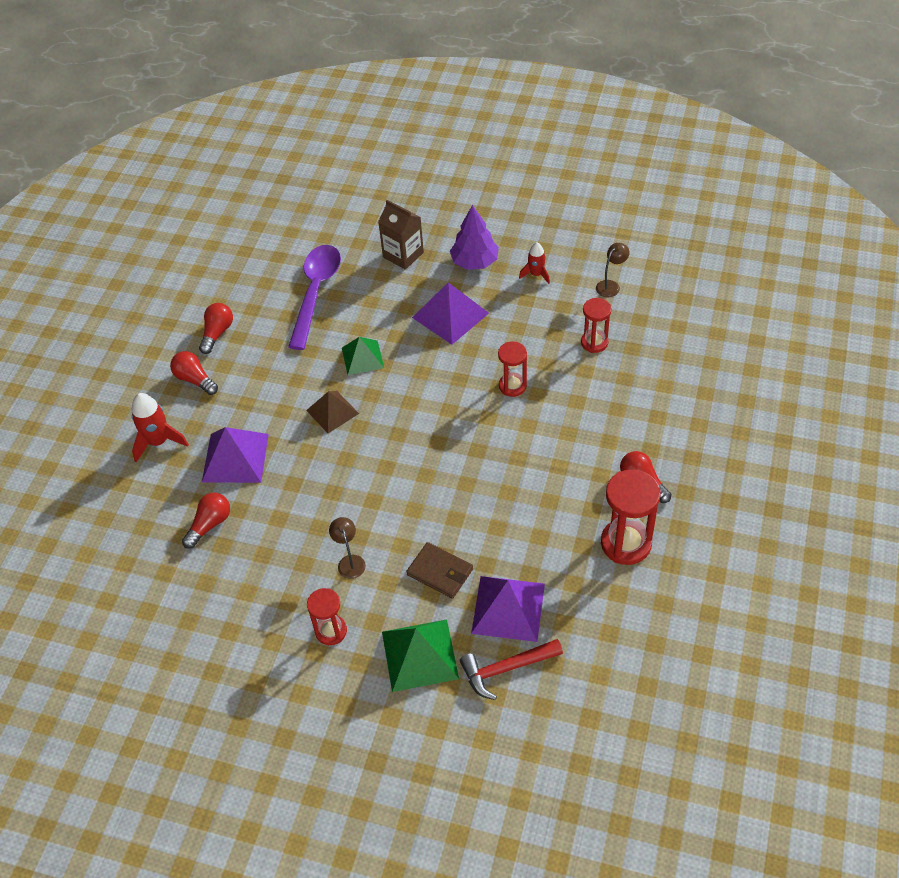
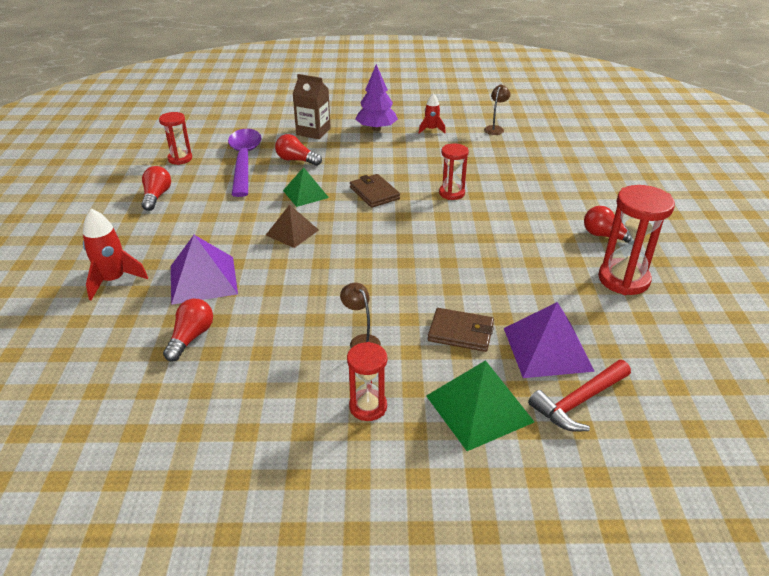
camera: 20 degrees left, 15 degrees down
red light bulb [170,351,218,395] -> red light bulb moved to [275,134,322,166]
purple pyramid [412,282,489,345] -> none
red hourglass [581,298,611,353] -> red hourglass moved to [159,112,192,165]
none -> brown wallet [350,174,400,208]

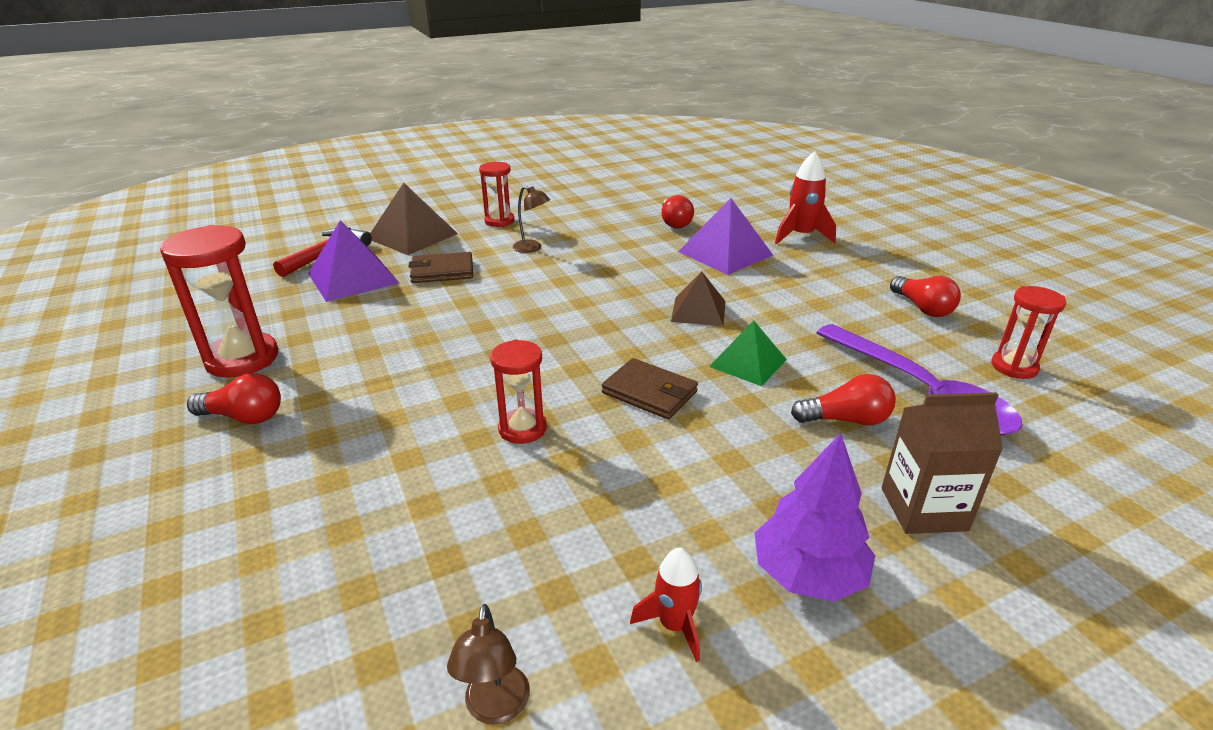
camera: 155 degrees right, 5 degrees down
green pyramid [426,360,534,451] -> brown pyramid [370,183,458,255]

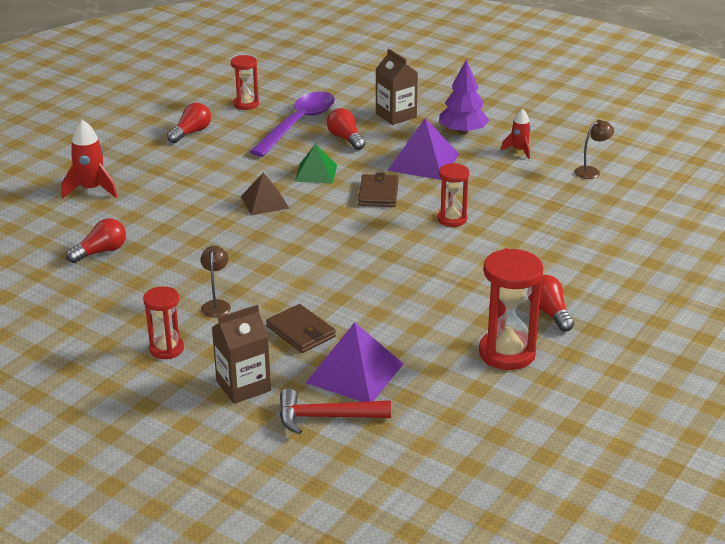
camera: 120 degrees left, 0 degrees up
brown pyramid [370,183,458,255] -> brown carton [212,305,271,404]
purple pyramid [678,198,773,275] -> purple pyramid moved to [388,118,459,180]

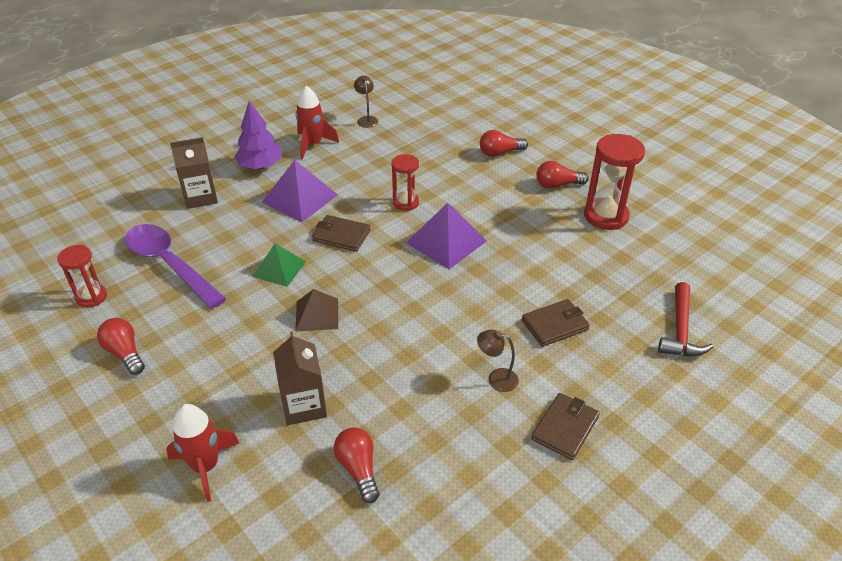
camera: 75 degrees left, 10 degrees up
red hourglass [143,286,184,359] -> brown wallet [531,393,600,460]
brown carton [212,305,271,404] -> brown carton moved to [273,331,327,425]
purple pyramid [306,322,404,402] -> purple pyramid moved to [406,203,487,269]
red light bulb [327,108,365,150] -> red light bulb moved to [480,130,528,157]
red rocket [501,109,531,159] -> red rocket [295,86,339,159], size x1.59

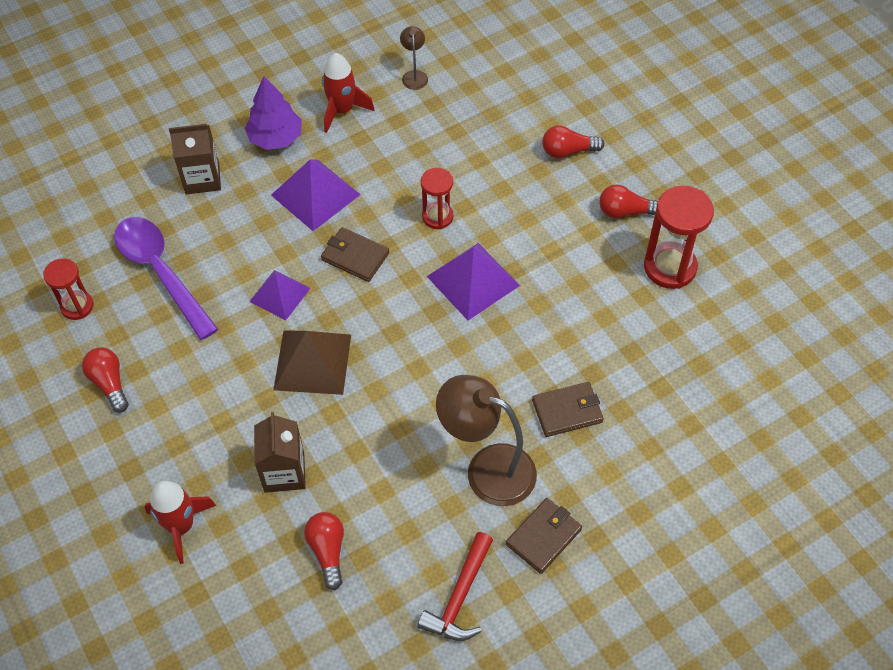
camera: 10 degrees right, 15 degrees up
green pyramid [252,244,306,287] -> purple pyramid [249,270,311,320]
brown pyramid [295,289,338,332] -> brown pyramid [273,331,351,395], size x1.52
brown lamp [477,330,519,392] -> brown lamp [436,375,537,506], size x2.15
red hammer [658,282,713,356] -> red hammer moved to [417,532,493,641]

